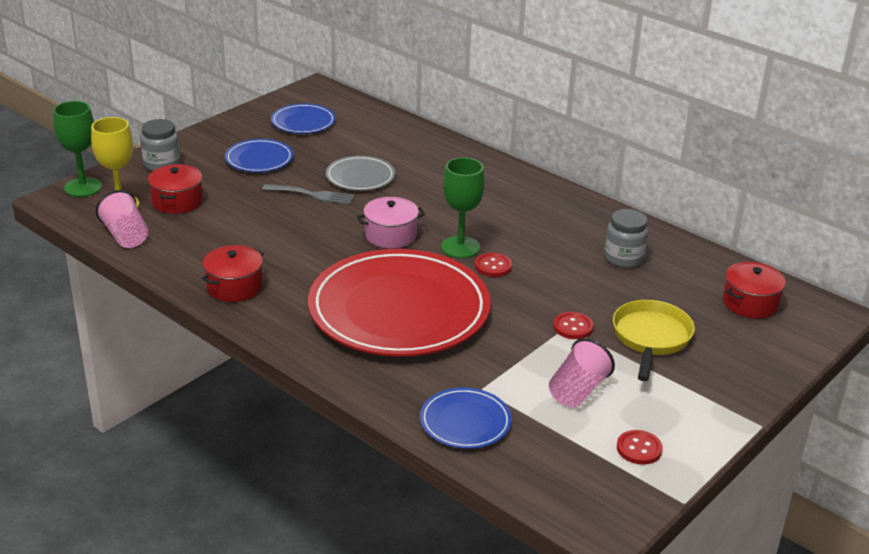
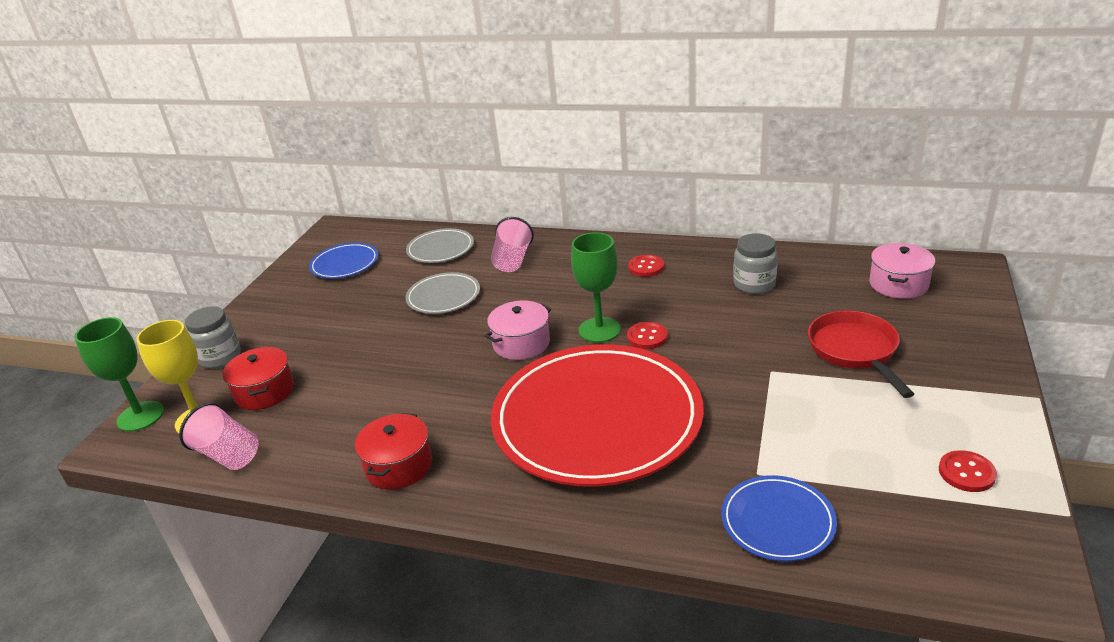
camera: 20 degrees left, 0 degrees up
blue plate [225,139,293,172] -> none
grey fork [262,184,355,204] -> none
pink cup [549,338,615,407] -> pink cup moved to [491,217,534,272]
red button [553,312,594,339] -> red button moved to [628,255,664,277]
yellow pan [613,300,695,381] -> red pan [808,311,914,398]
red pot [723,262,786,319] -> pink pot [869,243,935,299]
none -> grey plate [406,228,474,263]

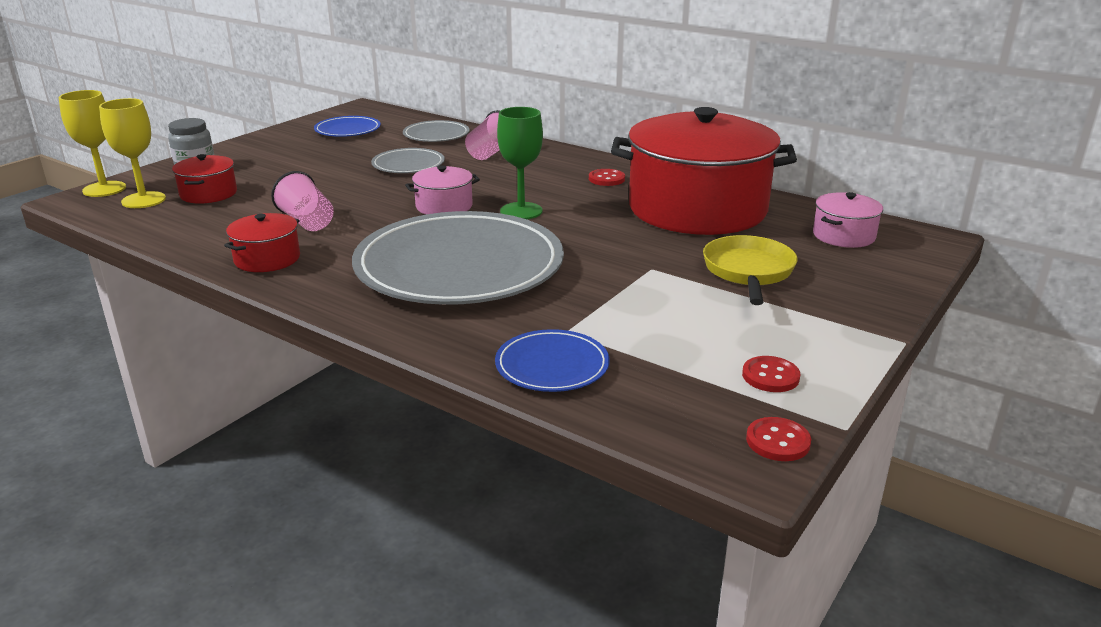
camera: 15 degrees right, 5 degrees down
green goblet [74,317,164,432] -> yellow goblet [59,90,126,197]
pink cup [179,402,259,470] -> pink cup moved to [271,171,334,231]
red plate [491,344,704,487] -> grey plate [352,211,564,305]
red button [627,322,668,349] -> red button moved to [746,417,811,461]
grey jar [733,233,778,294] -> red pot [611,107,797,235]
red pan [808,311,914,398] -> yellow pan [703,235,797,305]

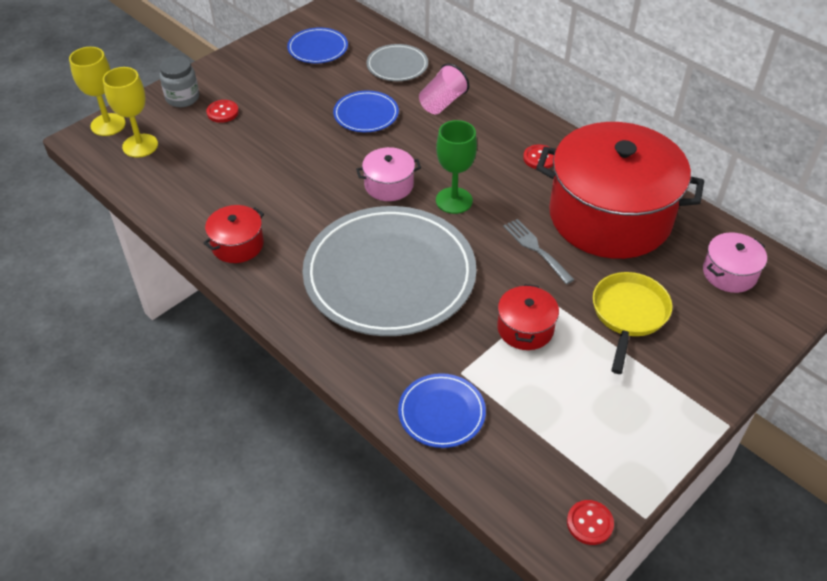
camera: 10 degrees right, 20 degrees up
red pot [172,154,237,204] -> red pot moved to [497,284,559,350]
pink cup [271,171,334,231] -> none
grey plate [371,148,445,173] -> blue plate [333,91,399,132]
red button [742,356,800,392] -> red button moved to [206,100,239,123]
none -> grey fork [503,219,575,284]

